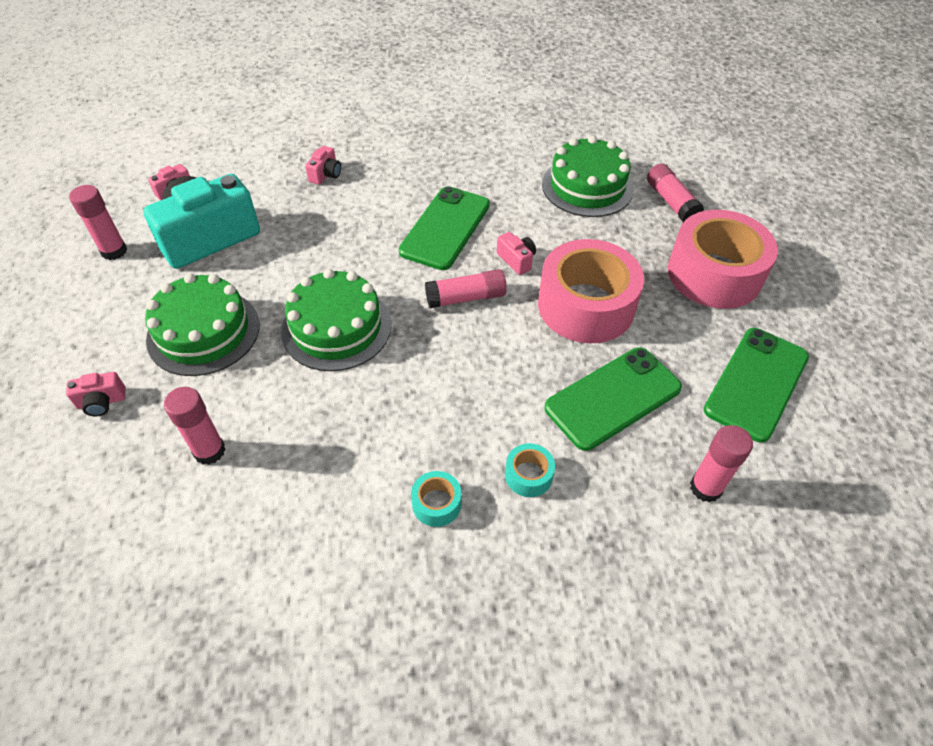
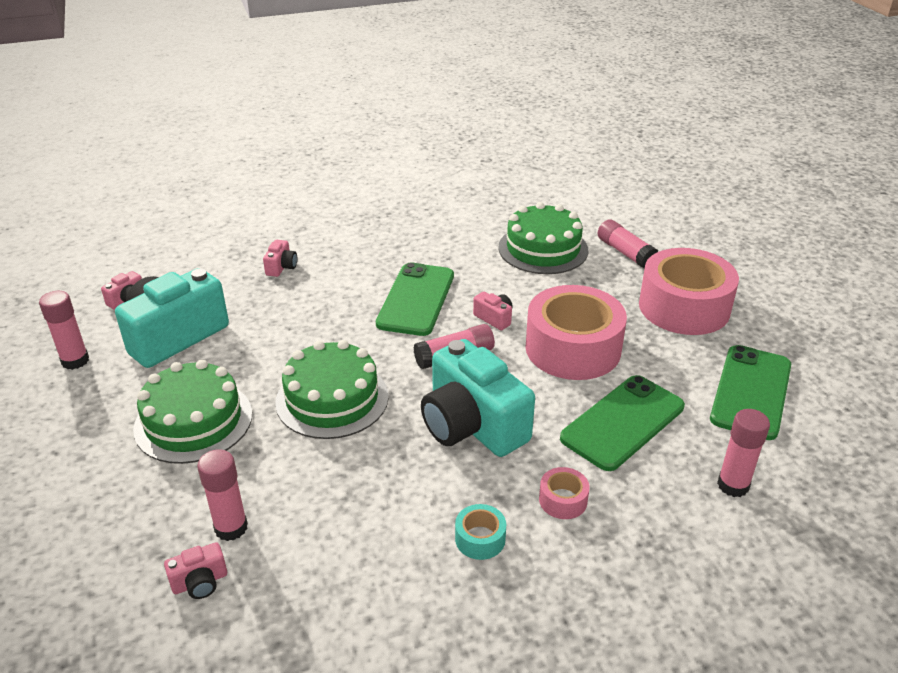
camera: 10 degrees left, 15 degrees down
pink camera [66,372,125,416] -> pink camera moved to [164,542,227,599]
turquoise tape [505,443,555,497] -> pink tape [539,467,590,519]
none -> turquoise camera [421,339,535,457]

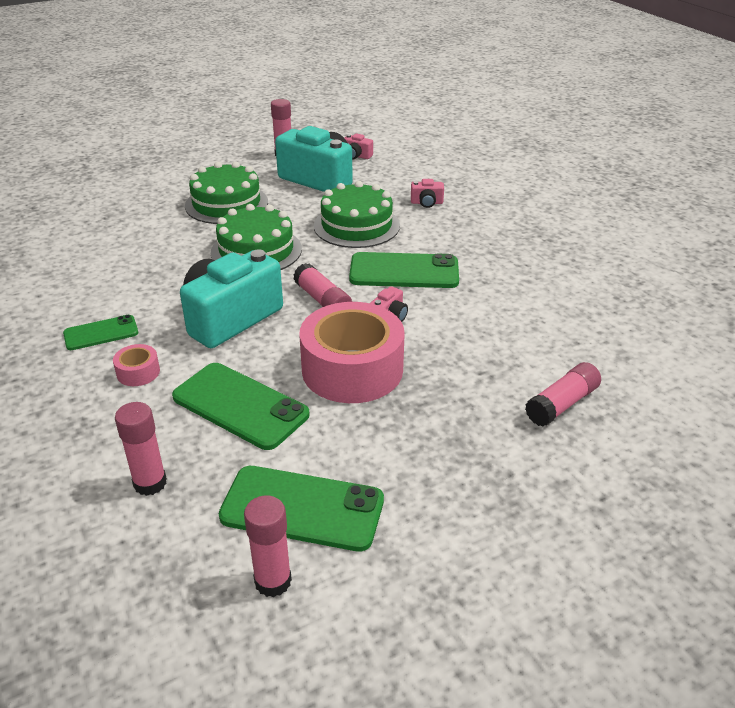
camera: 80 degrees right, 0 degrees up
pink camera [164,542,227,599] -> none
pink glue stick [197,449,248,541] -> pink glue stick moved to [244,496,292,597]
turquoise tape [455,504,506,560] -> green phone [63,315,138,350]
green cake [498,202,588,274] -> green cake moved to [314,181,400,248]
pink tape [639,248,739,335] -> none

